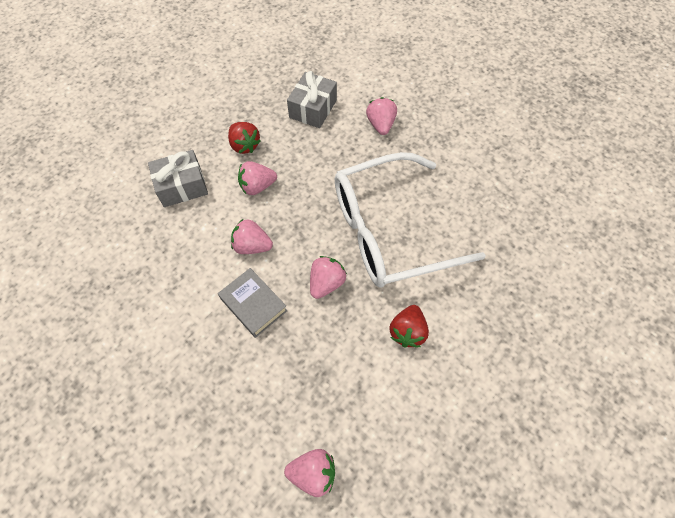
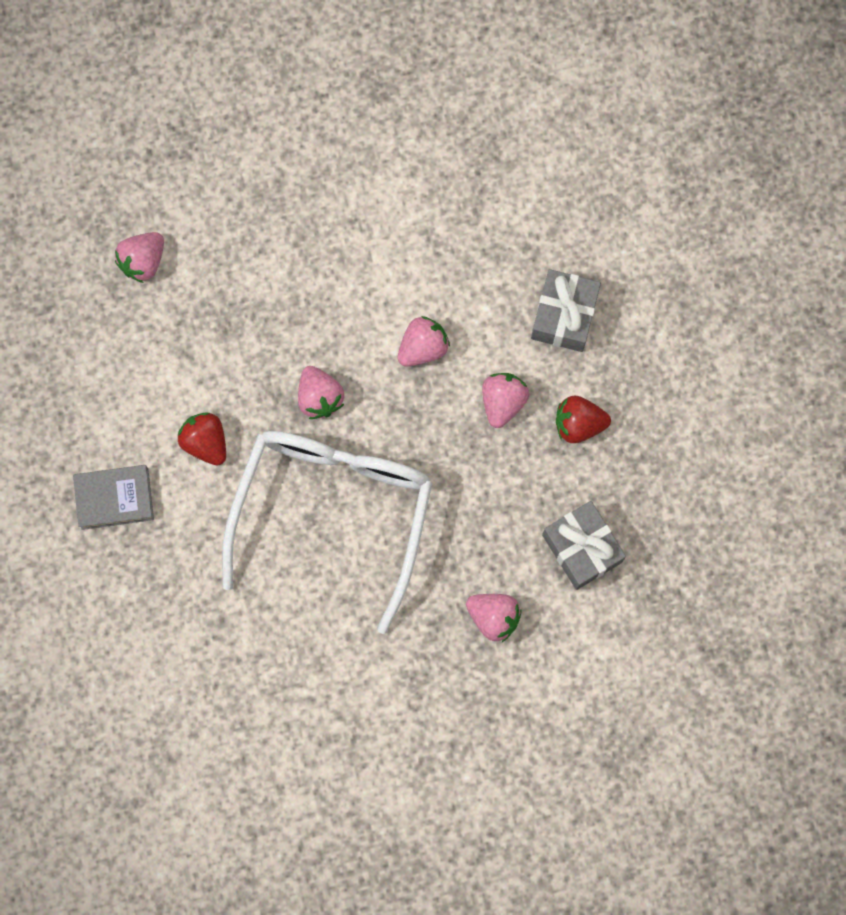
camera: 125 degrees right, 15 degrees up
grey book [218,268,287,338] -> grey book moved to [73,465,154,530]

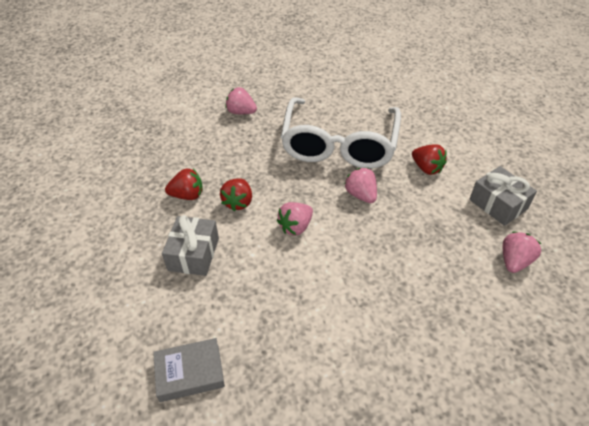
camera: 175 degrees right, 30 degrees down
grey book [73,465,154,530] -> grey book moved to [153,338,225,402]
pink strawberry [482,373,529,428] -> red strawberry [220,178,252,211]
grey gift [542,501,626,590] -> grey gift moved to [469,166,537,226]

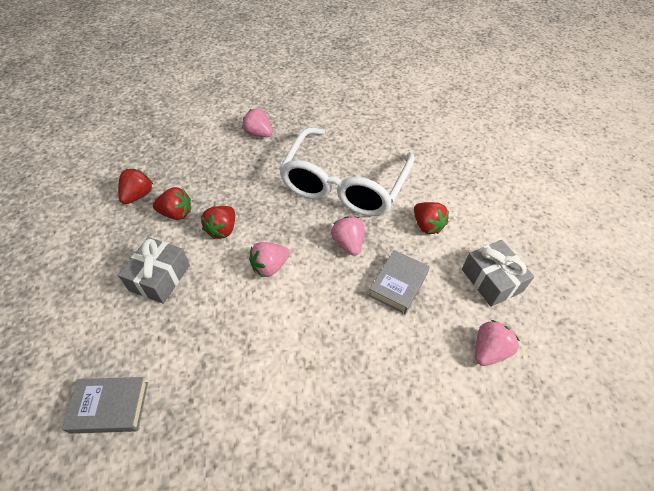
camera: 10 degrees right, 5 degrees up
none -> red strawberry [118,169,153,204]
none -> grey book [369,250,430,314]

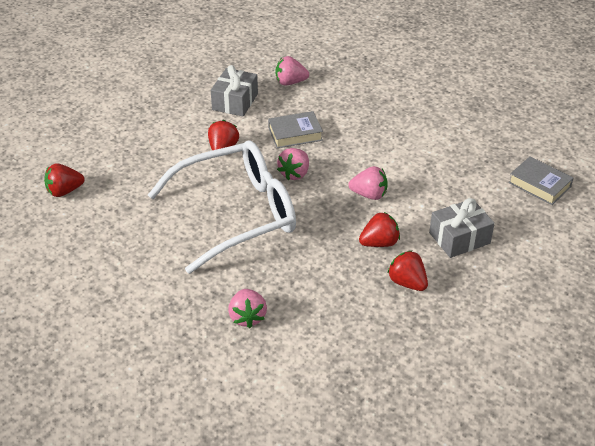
camera: 135 degrees left, 10 degrees down
red strawberry [118,169,153,204] -> red strawberry moved to [44,163,85,197]

